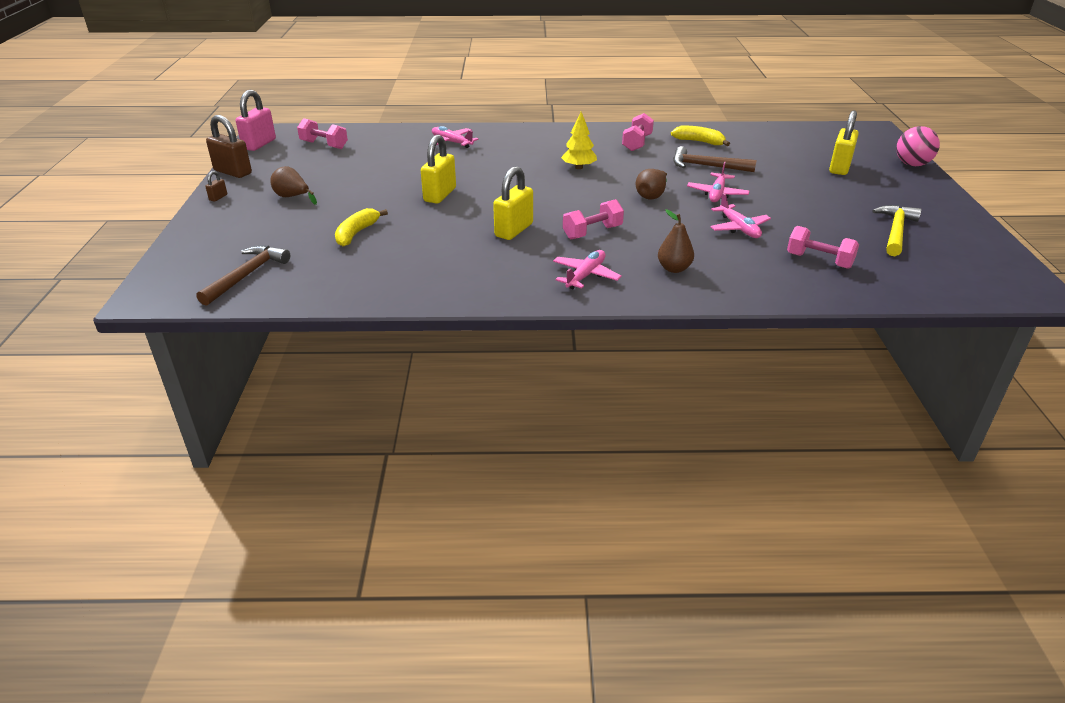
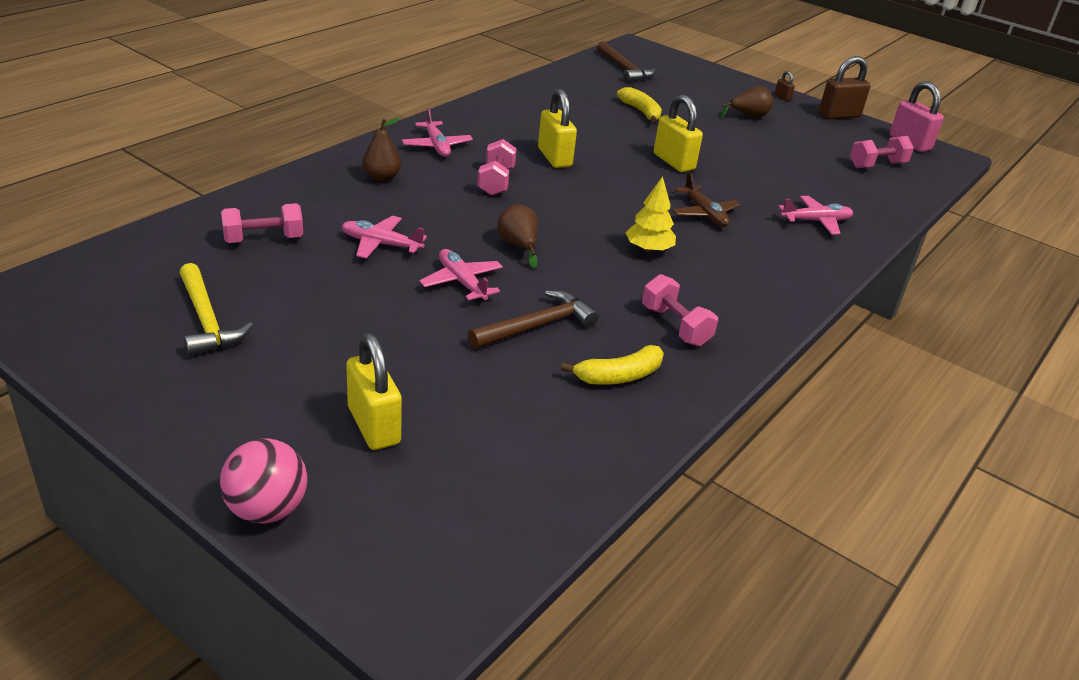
camera: 125 degrees right, 0 degrees up
none -> brown plane [672,172,741,227]

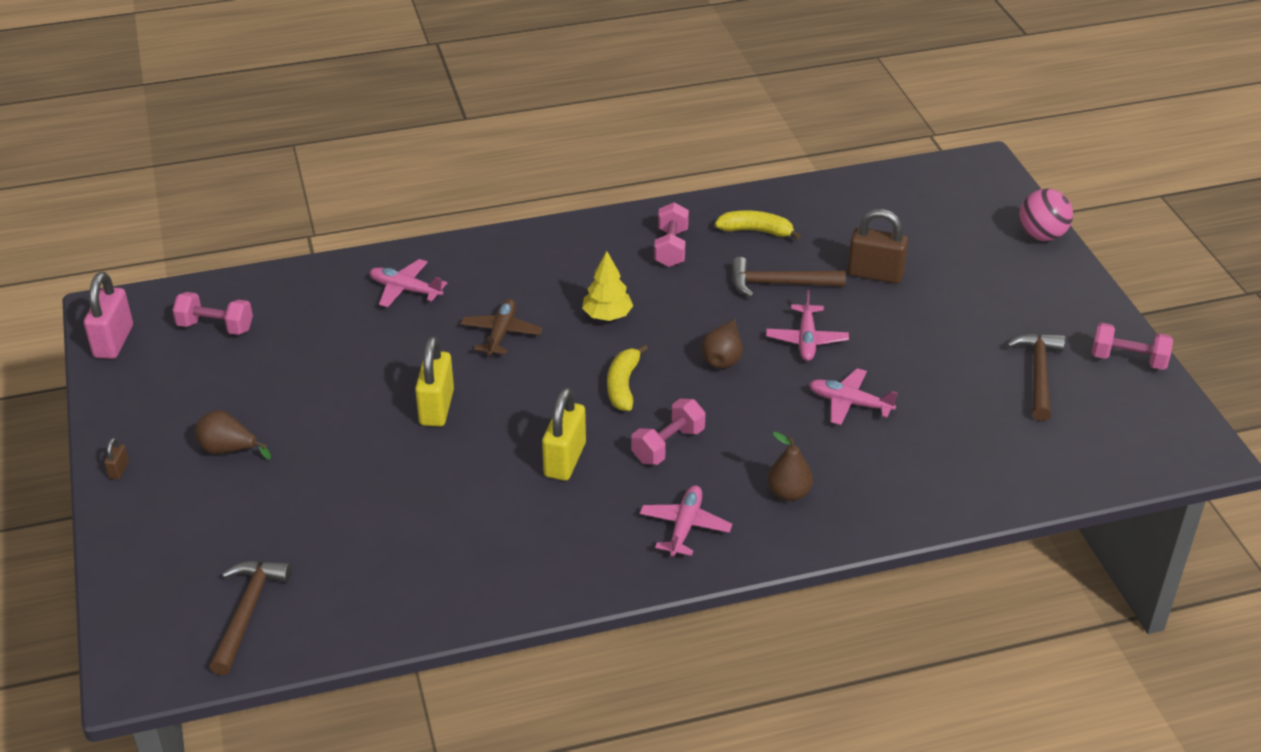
camera: 140 degrees left, 5 degrees up
yellow hammer [180,263,253,356] -> brown hammer [1006,333,1065,421]
pink dumbbell [221,203,303,243] -> pink dumbbell moved to [1092,323,1173,370]
pink plane [342,216,427,259] -> pink plane turned 150 degrees clockwise [809,368,898,425]
yellow padlock [346,333,402,450] -> none
yellow banana [617,87,662,123] -> yellow banana moved to [607,344,648,411]
brown padlock [819,56,871,119] -> brown padlock moved to [847,209,908,284]

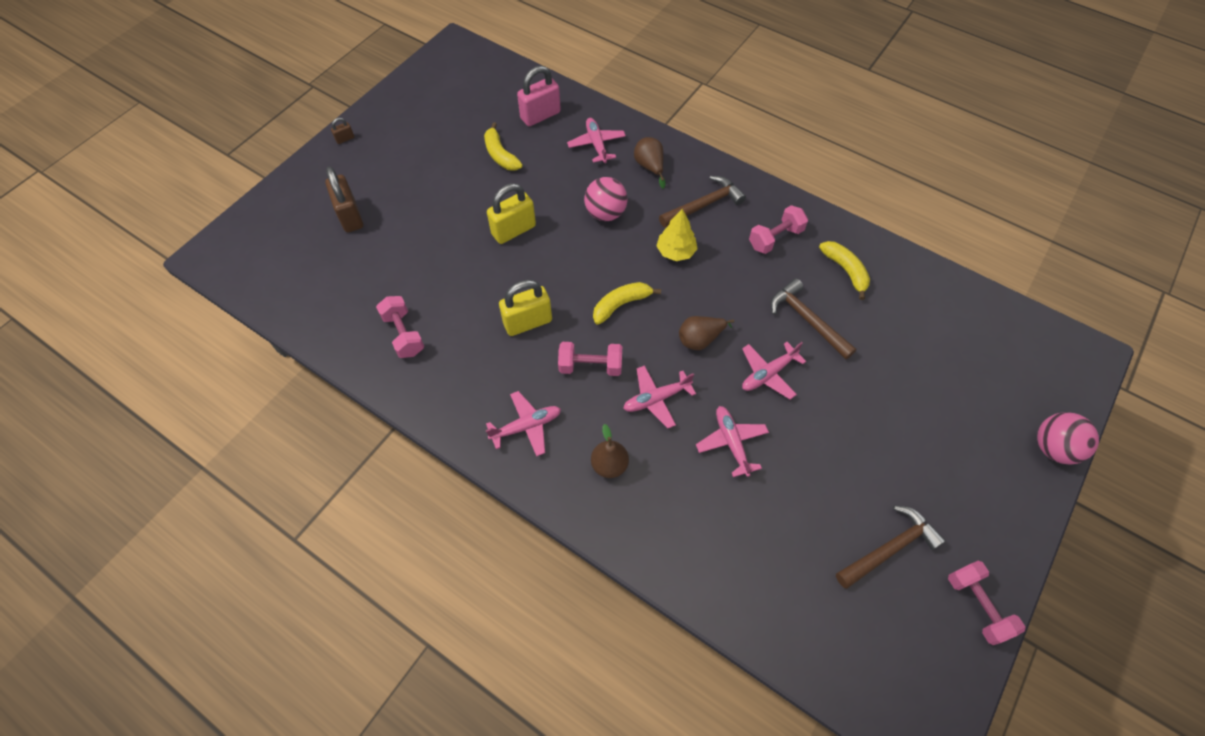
camera: 50 degrees right, 20 degrees up
pink padlock [84,272,133,359] -> pink padlock moved to [517,66,561,126]
pink dumbbell [172,292,253,335] -> pink dumbbell moved to [376,296,425,358]
brown pear [195,410,271,460] -> brown pear moved to [634,137,666,189]
brown hammer [209,560,292,675] -> brown hammer moved to [659,176,746,227]
brown plane [460,299,542,356] -> pink ball [584,177,627,221]
brown padlock [847,209,908,284] -> brown padlock moved to [325,166,363,232]
none -> yellow banana [484,122,523,171]
none -> pink plane [623,365,696,429]

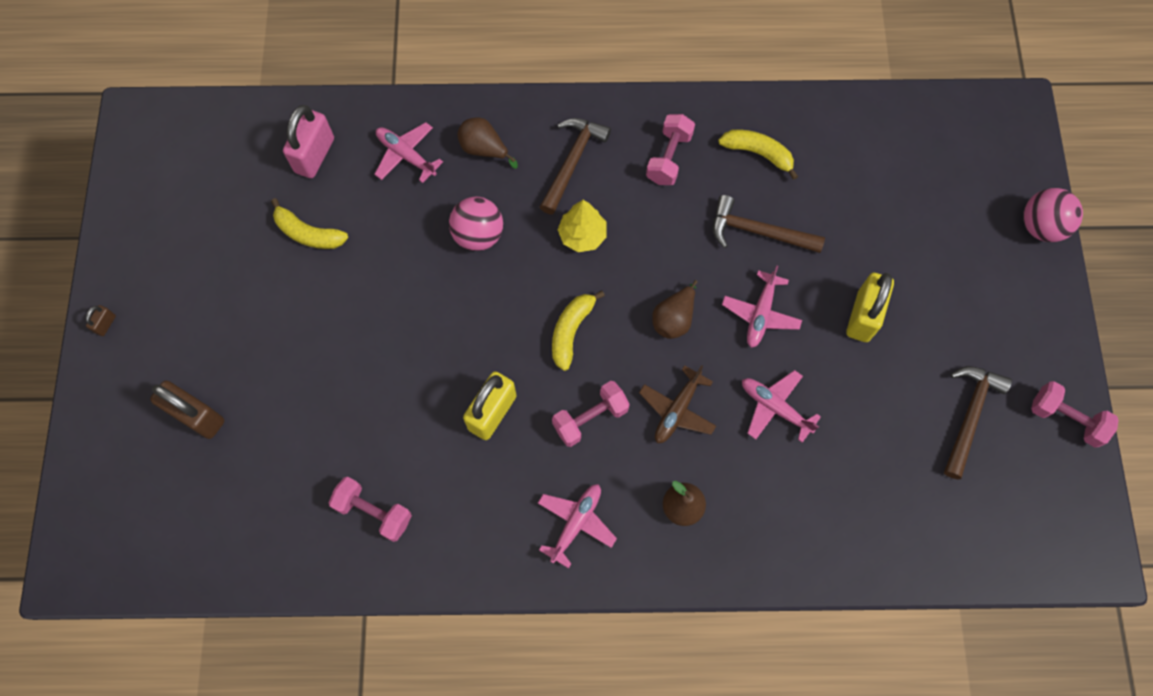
camera: 35 degrees left, 10 degrees up
yellow padlock [487,183,536,244] -> yellow padlock moved to [846,273,894,342]
pink plane [623,365,696,429] -> brown plane [639,365,716,443]

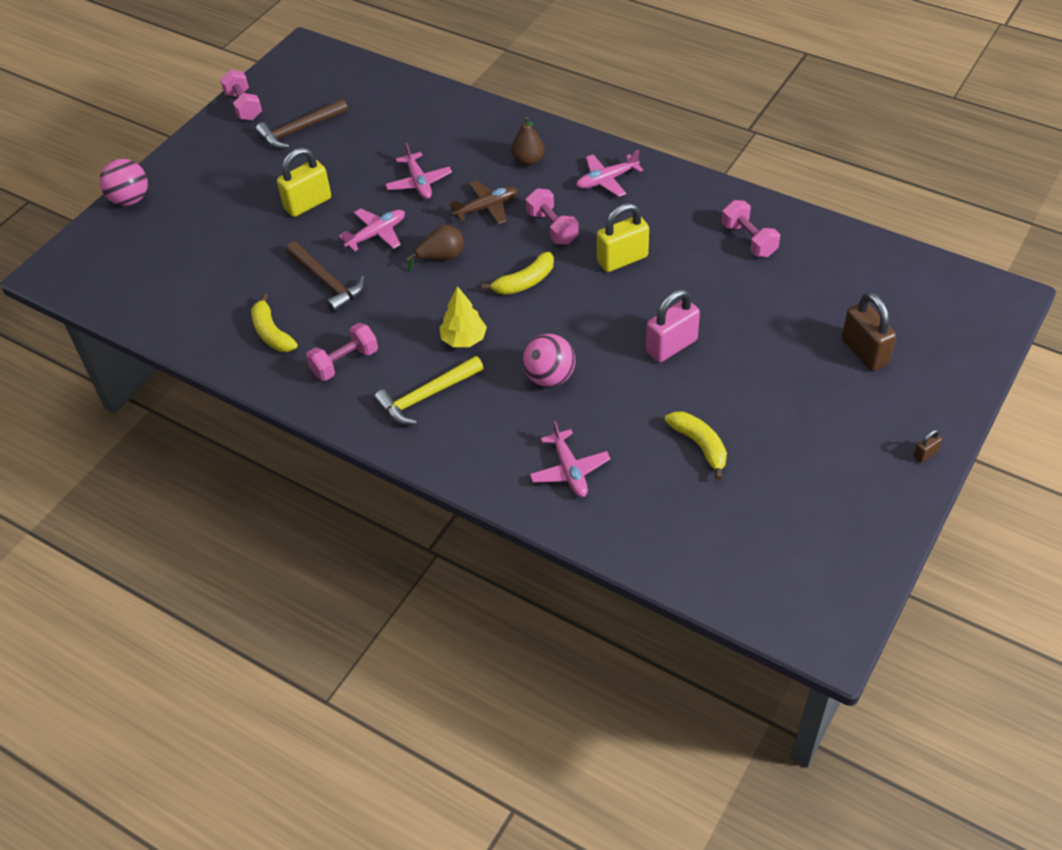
camera: 145 degrees left, 20 degrees down
pink padlock [283,105,334,178] -> pink padlock moved to [646,289,700,362]
brown pear [457,117,518,169] -> none
brown hammer [540,118,611,215] -> yellow hammer [374,356,484,425]
pink dumbbell [552,381,630,447] -> pink dumbbell turned 60 degrees clockwise [526,188,579,244]

